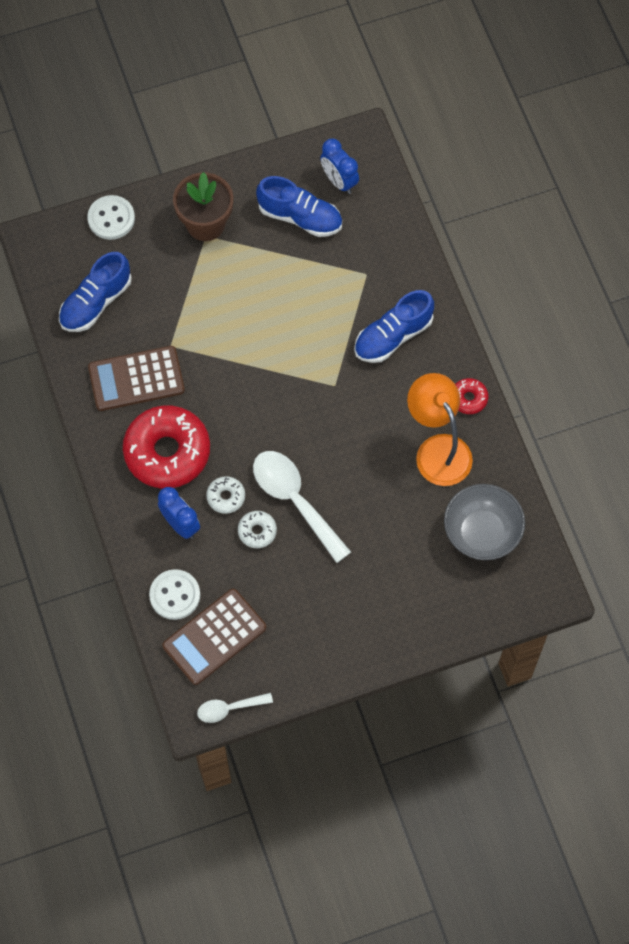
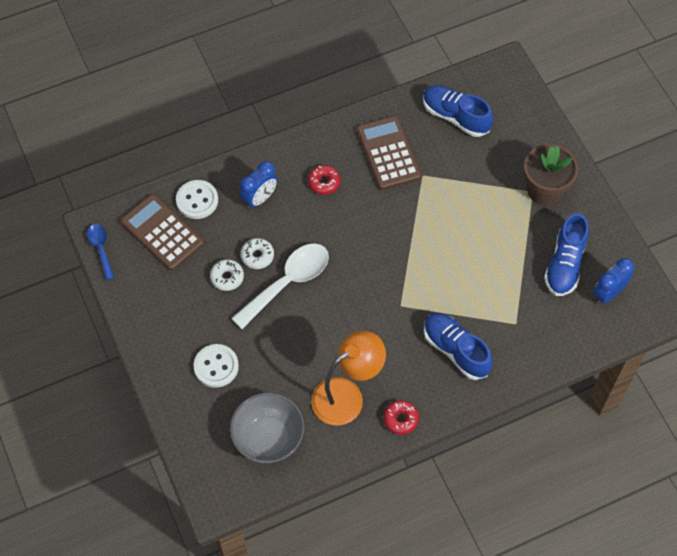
camera: 85 degrees right, 5 degrees down
white button [87,195,135,240] -> white button moved to [193,344,239,388]
red donut [123,405,210,488] -> red donut [308,165,341,195], size x0.44
white spoon [197,693,273,723] -> blue spoon [87,224,115,280]
white donut [206,476,245,514] -> white donut moved to [210,259,244,291]

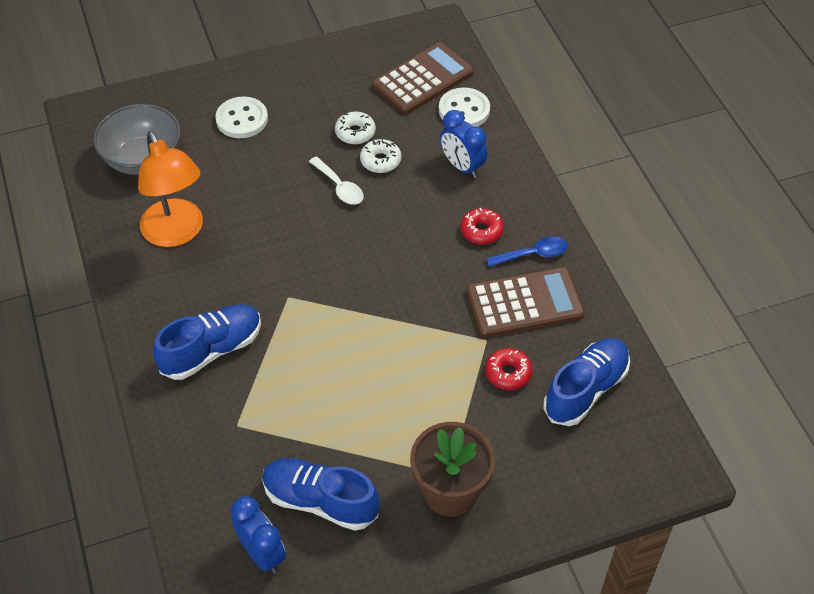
camera: 95 degrees right, 10 degrees down
blue spoon [87,224,115,280] -> blue spoon moved to [486,237,568,267]
white spoon [231,243,329,329] -> white spoon [309,156,364,205], size x0.54
red donut [383,400,419,435] -> red donut moved to [485,348,533,390]

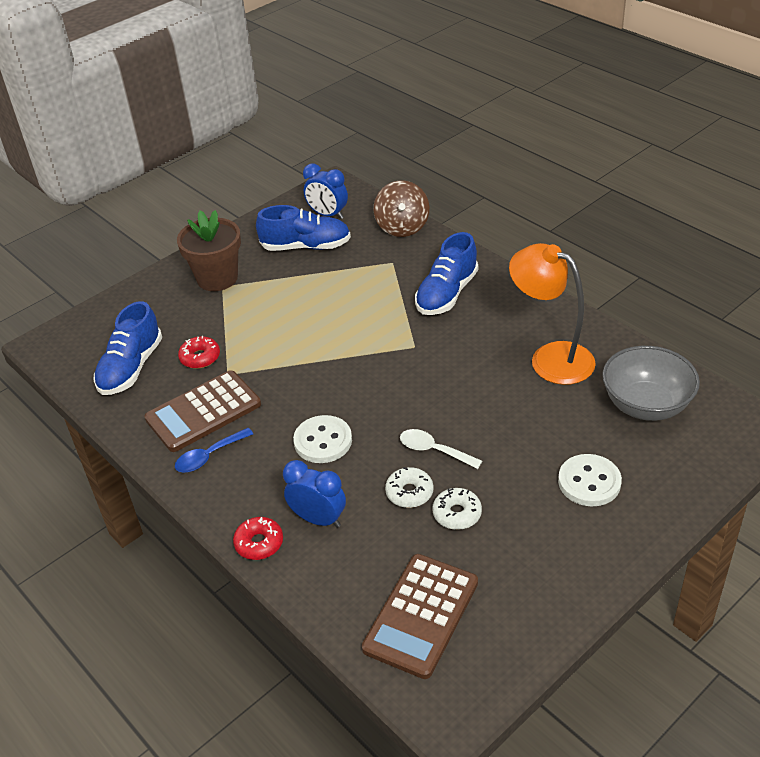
camera: 160 degrees right, 10 degrees down
white button [439,88,490,127] -> white button moved to [293,415,352,463]
red donut [460,208,504,245] -> red donut moved to [233,517,283,560]
none -> brown spinning top [374,180,429,237]

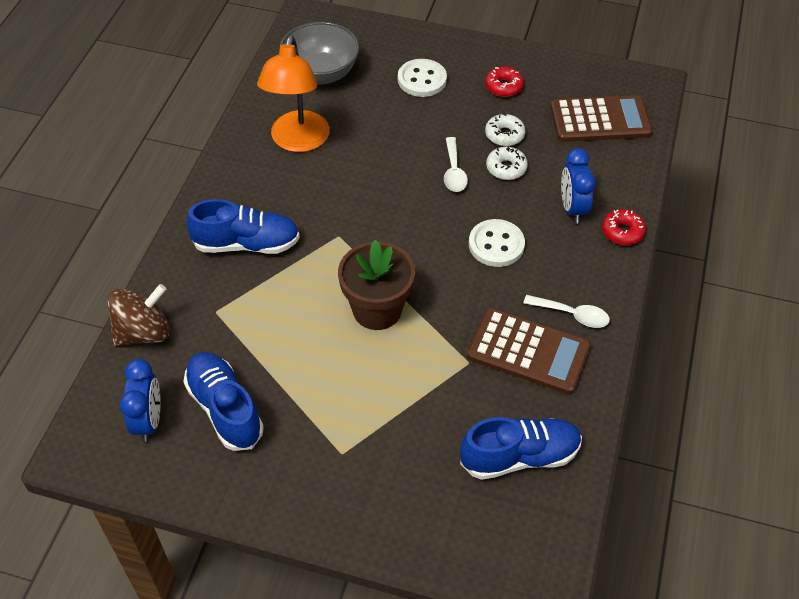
camera: 125 degrees left, 10 degrees up
blue spoon [175,428,253,473] -> white spoon [523,295,610,328]
brown flower pot [177,210,241,291] -> brown flower pot moved to [338,239,415,330]
red donut [178,336,220,369] -> red donut moved to [485,67,524,97]

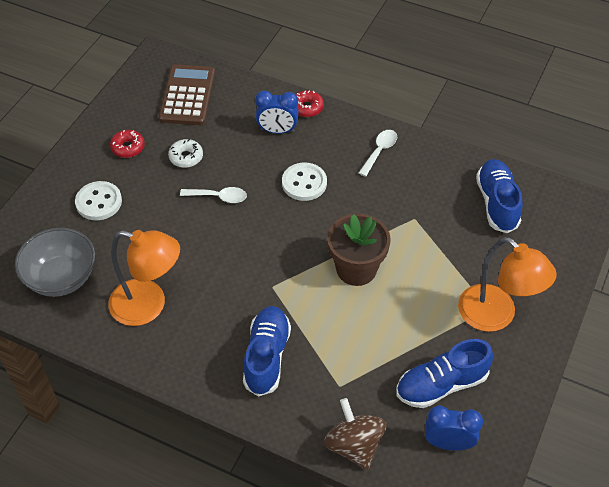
camera: 80 degrees left, 0 degrees up
brown calculator [467,308,591,394] -> none
white donut [486,146,528,180] -> none
none -> orange lamp [458,237,557,332]

